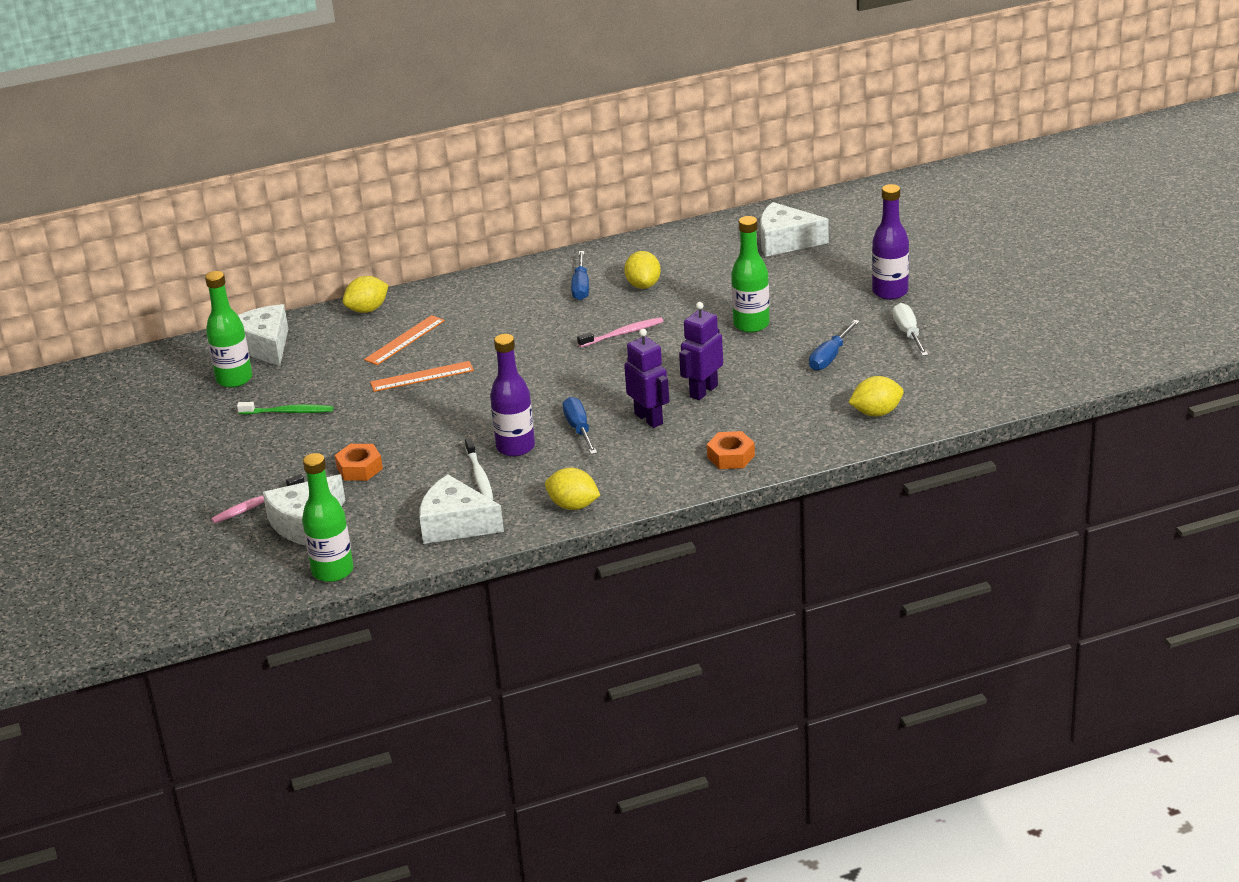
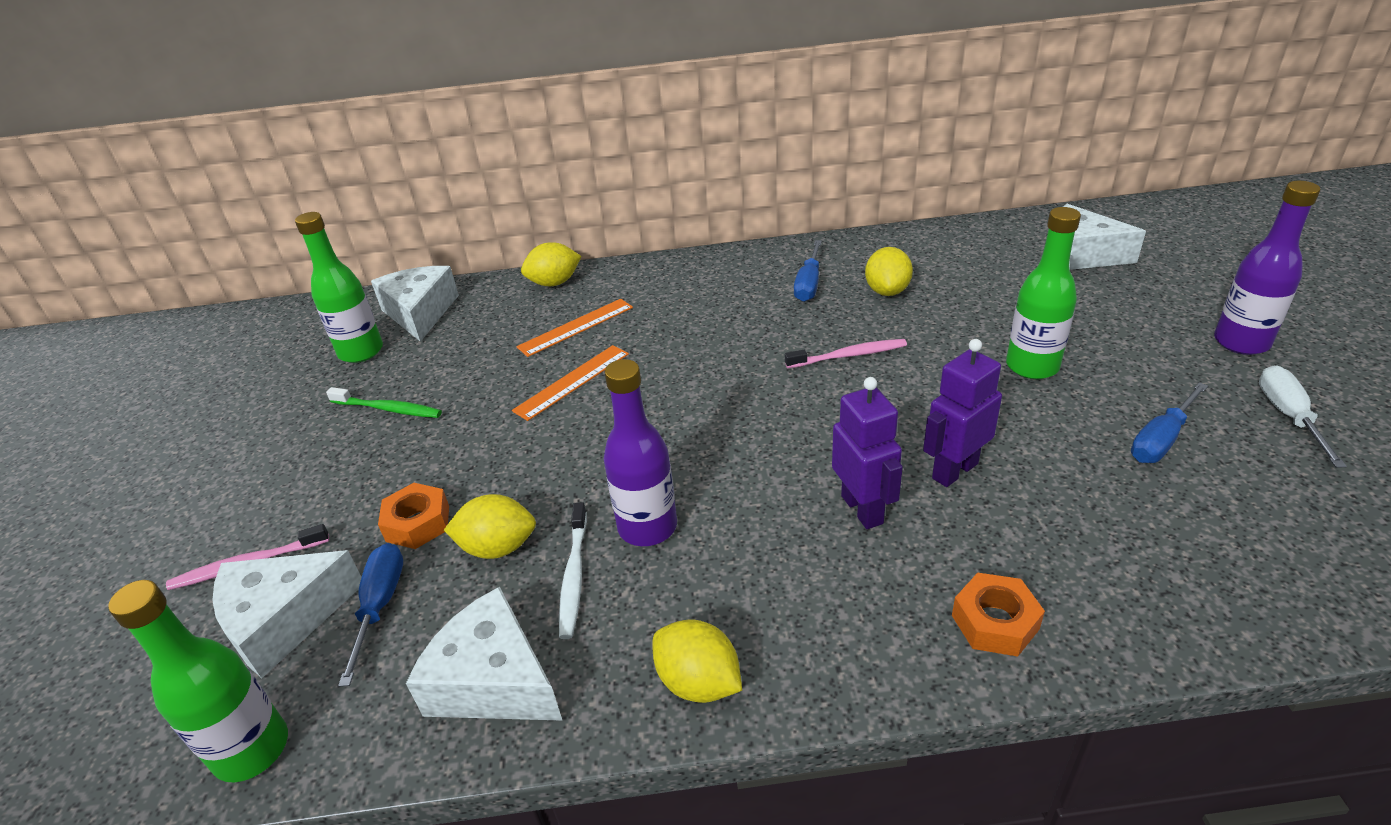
camera: 15 degrees right, 5 degrees up
orange ruler [370,361,474,392] -> orange ruler turned 45 degrees counterclockwise [512,345,629,421]
blue screwdriver [563,397,597,454] -> blue screwdriver moved to [338,543,403,687]
yellow lemon [848,376,904,417] -> yellow lemon moved to [444,494,536,559]

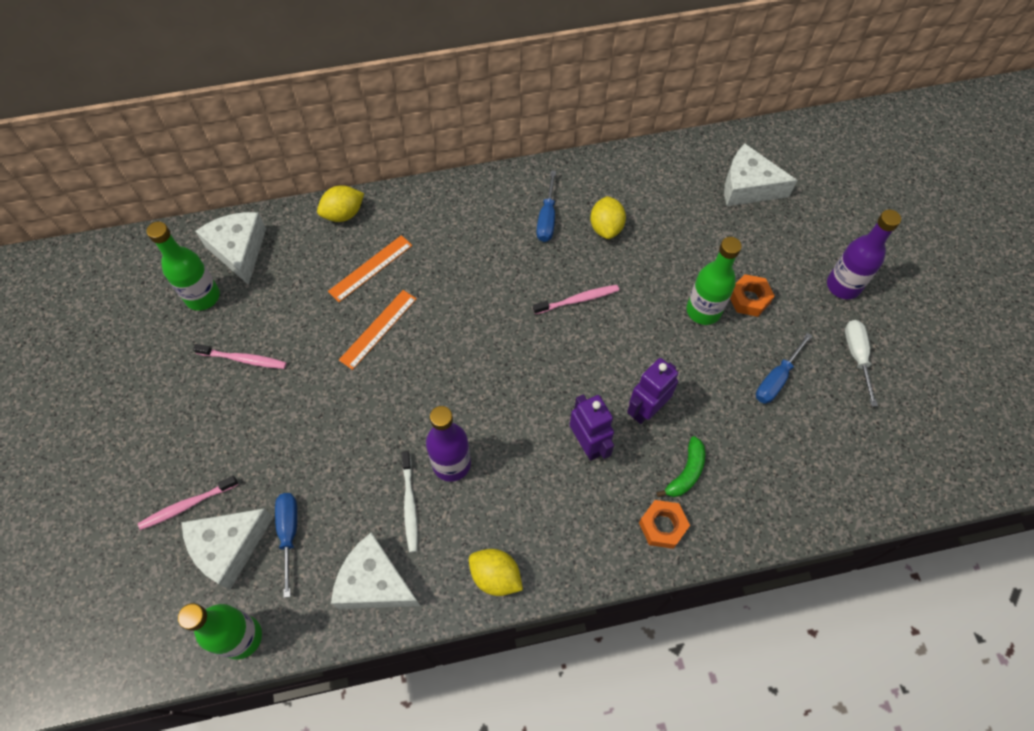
camera: 10 degrees left, 25 degrees up
green toothbrush [326,387,442,418] -> pink toothbrush [193,344,287,369]
orange nut [378,483,449,549] -> orange nut moved to [730,274,775,317]
yellow lemon [444,494,536,559] -> none
none -> green banana [656,436,705,497]

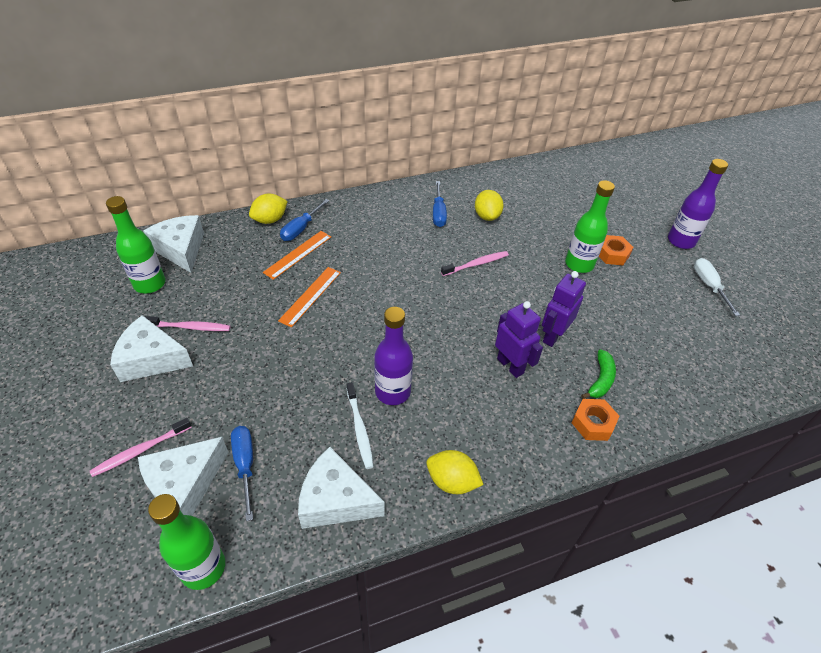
camera: 10 degrees left, 15 degrees down
white cheese [724,144,797,206] -> white cheese moved to [110,315,193,382]
blue screwdriver [756,333,812,404] -> blue screwdriver moved to [280,199,329,241]

